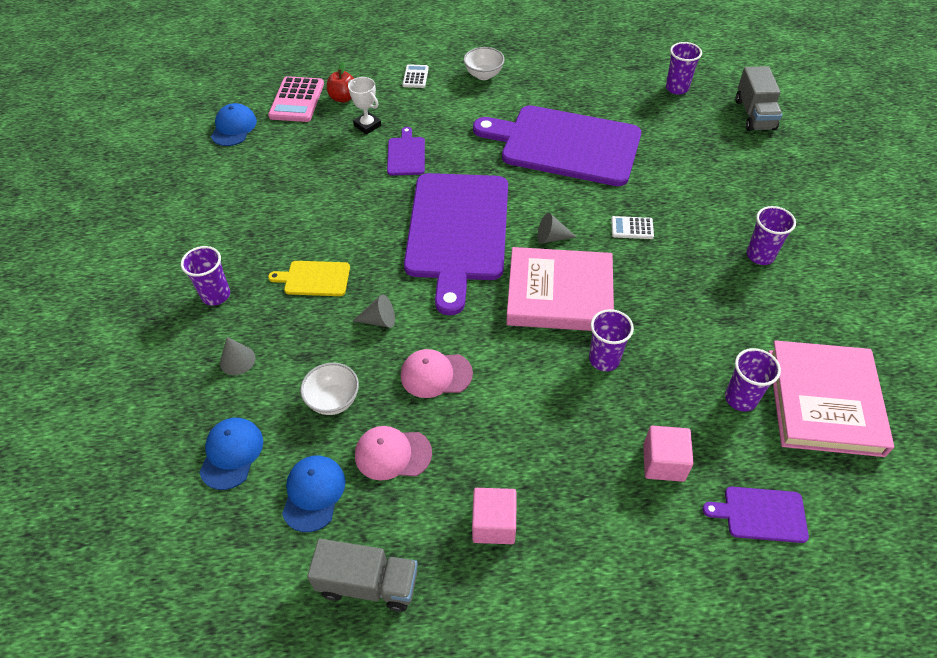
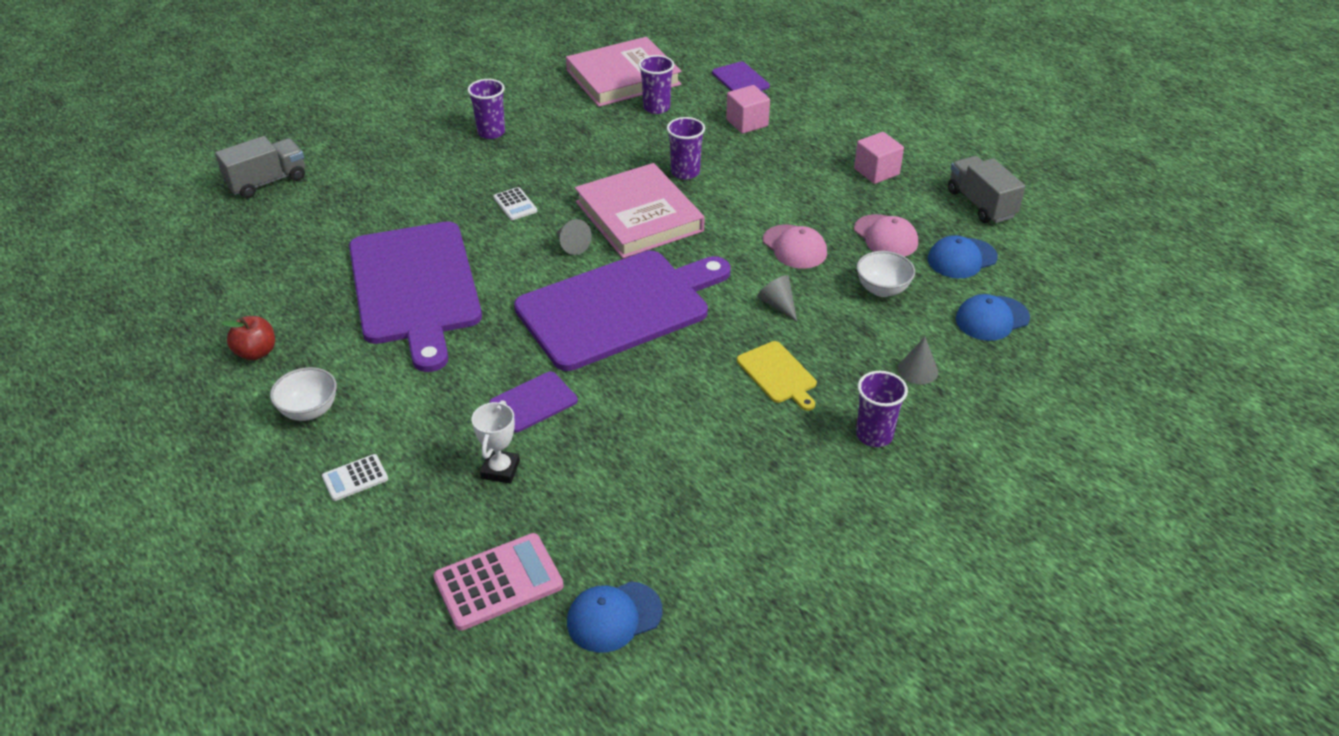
camera: 125 degrees left, 10 degrees down
red apple [327,62,355,103] -> red apple moved to [221,316,275,360]
purple cup [666,42,702,94] -> none

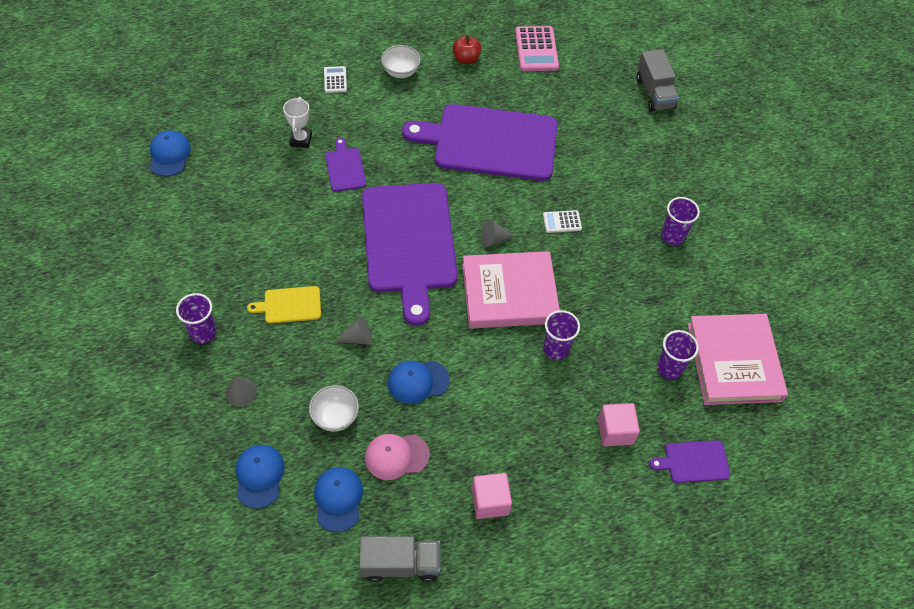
camera: 110 degrees right, 15 degrees up
pink calculator [433,533,564,631] -> pink calculator moved to [515,26,559,71]
white trophy [472,400,520,483] -> white trophy turned 60 degrees clockwise [283,97,312,148]
pink cap [763,224,827,269] -> blue cap [388,361,450,404]

